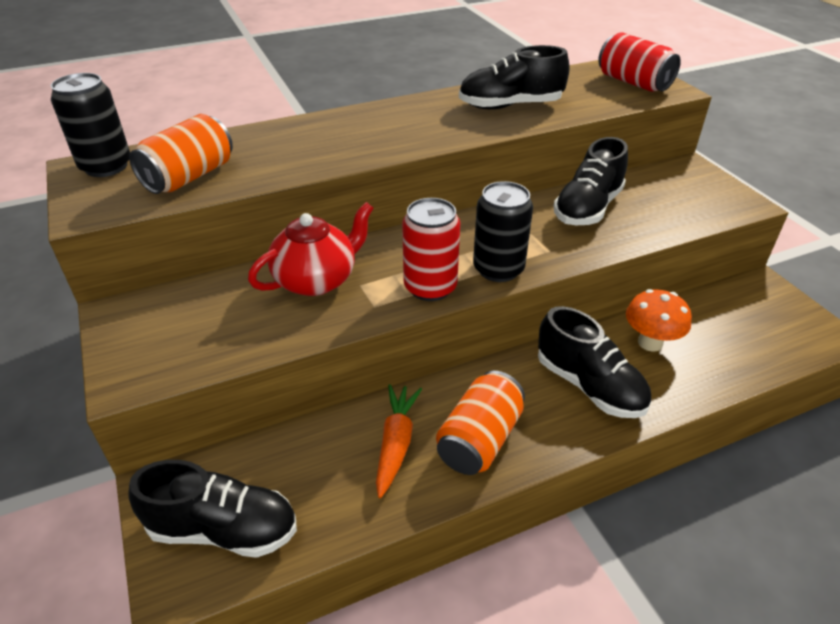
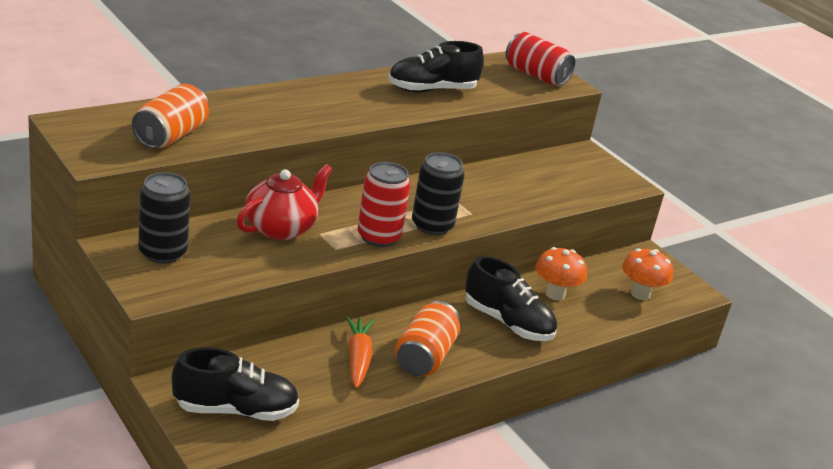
camera: 15 degrees left, 10 degrees down
black can [51,73,130,177] -> black can moved to [138,172,191,264]
black shoe [553,137,628,225] -> none
none -> orange mushroom [622,248,673,300]

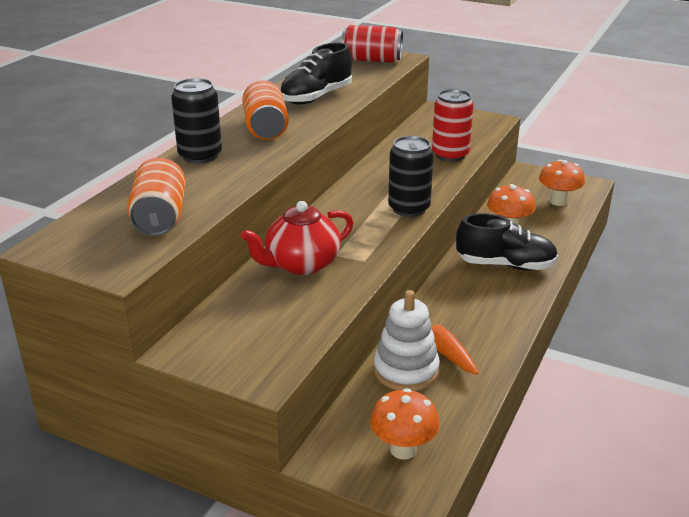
camera: 25 degrees left, 0 degrees up
black can [138,172,191,264] -> black can moved to [171,78,222,163]
black shoe [172,347,299,421] -> orange mushroom [370,388,440,460]
red teapot [237,164,332,240] -> red teapot turned 135 degrees counterclockwise [241,201,353,275]
red can [357,162,411,247] -> red can moved to [432,89,474,162]
orange can [395,301,460,376] -> orange can moved to [242,80,289,140]
none -> white stacking toy [373,290,440,391]

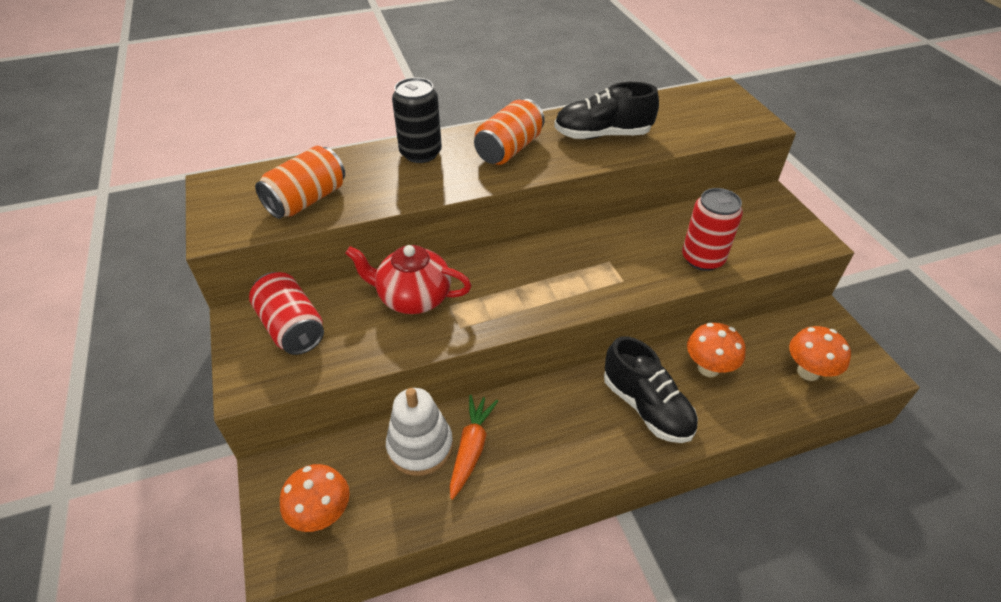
camera: 45 degrees right, 15 degrees up
red can [341,25,403,63] -> red can moved to [249,272,324,355]
black can [388,136,434,217] -> none

